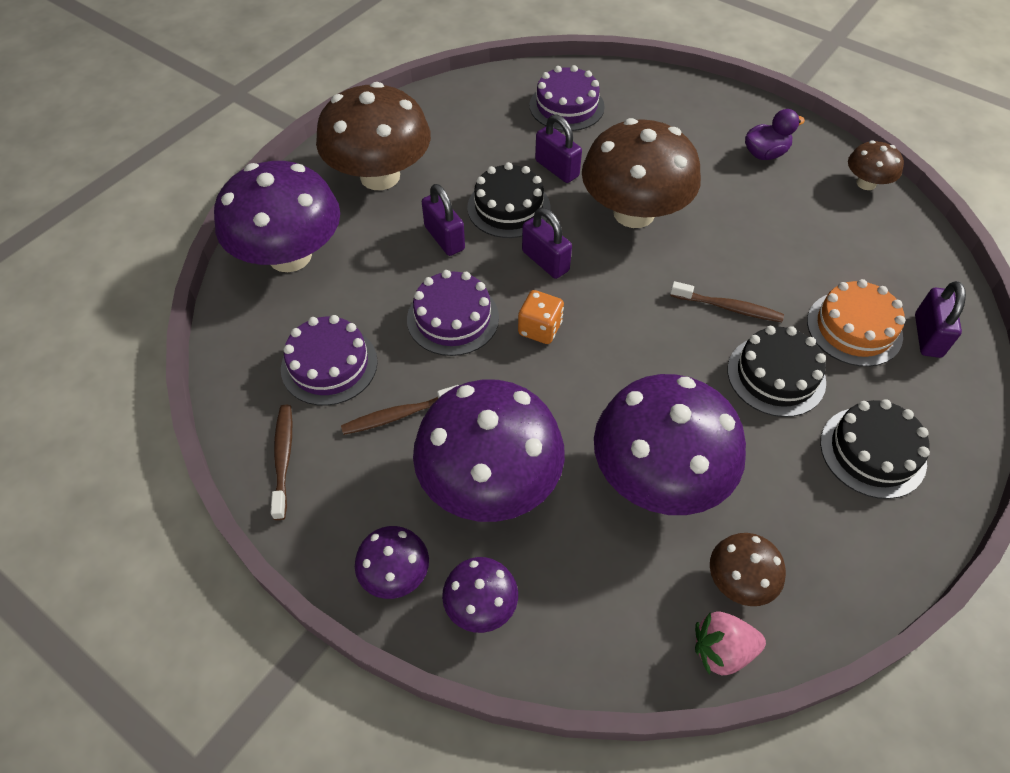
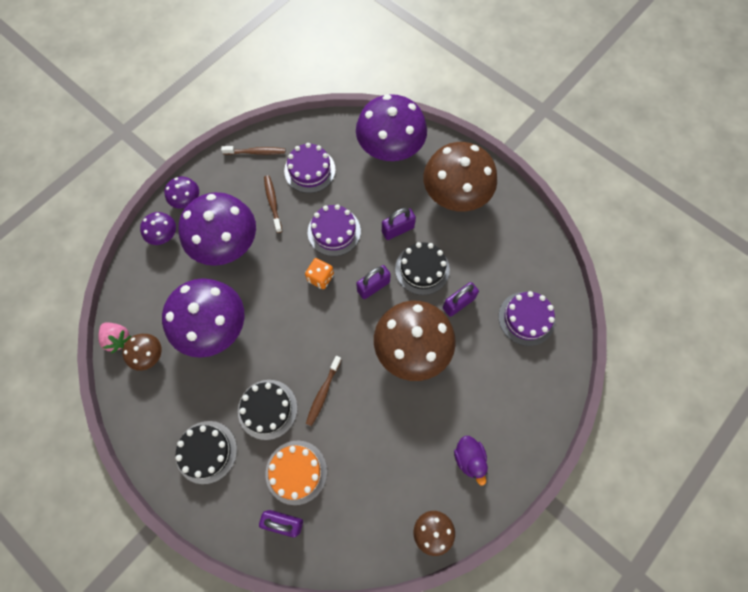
camera: 95 degrees right, 15 degrees up
pink strawberry [695,611,766,675] -> pink strawberry turned 135 degrees clockwise [98,322,131,354]

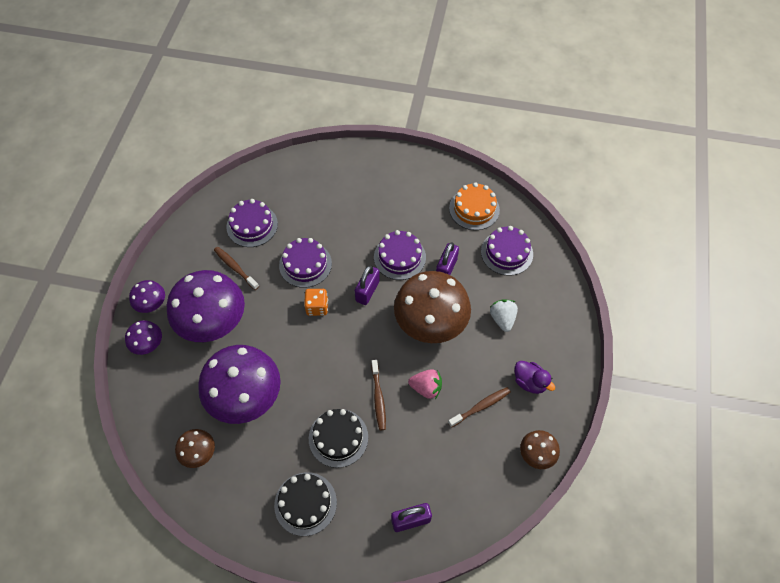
camera: 30 degrees left, 10 degrees down
pink strawberry [98,322,131,354] -> pink strawberry moved to [408,369,442,399]
brown toothbrush [221,146,285,155] -> brown toothbrush moved to [448,387,511,428]
orange cake [266,440,327,505] -> orange cake moved to [449,182,500,230]
purple mushroom [356,94,427,161] -> none
purple padlock [382,208,416,240] -> none
black cake [395,242,450,295] -> purple cake [374,230,426,280]
brown mushroom [423,142,497,212] -> none
none -> white strawberry [490,300,518,332]

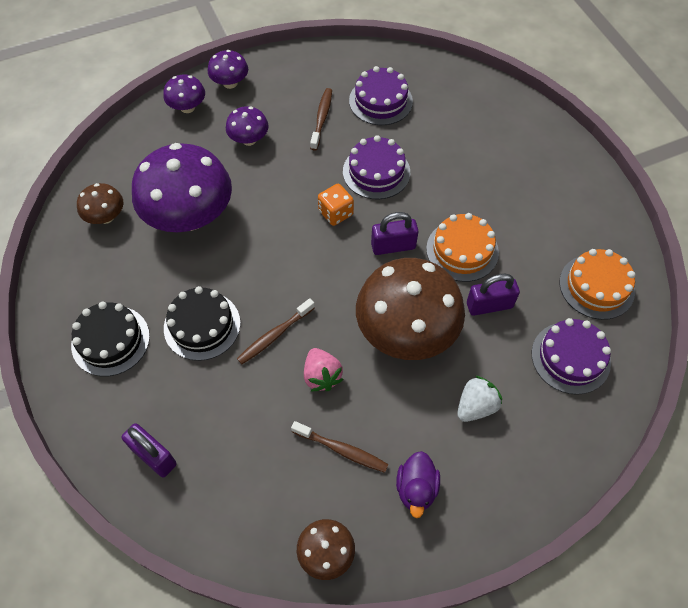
camera: 55 degrees right, 0 degrees up
purple mushroom [167,270,245,342] -> purple mushroom [226,106,269,146], size x0.47
purple cake [374,230,426,280] -> orange cake [426,213,499,282]

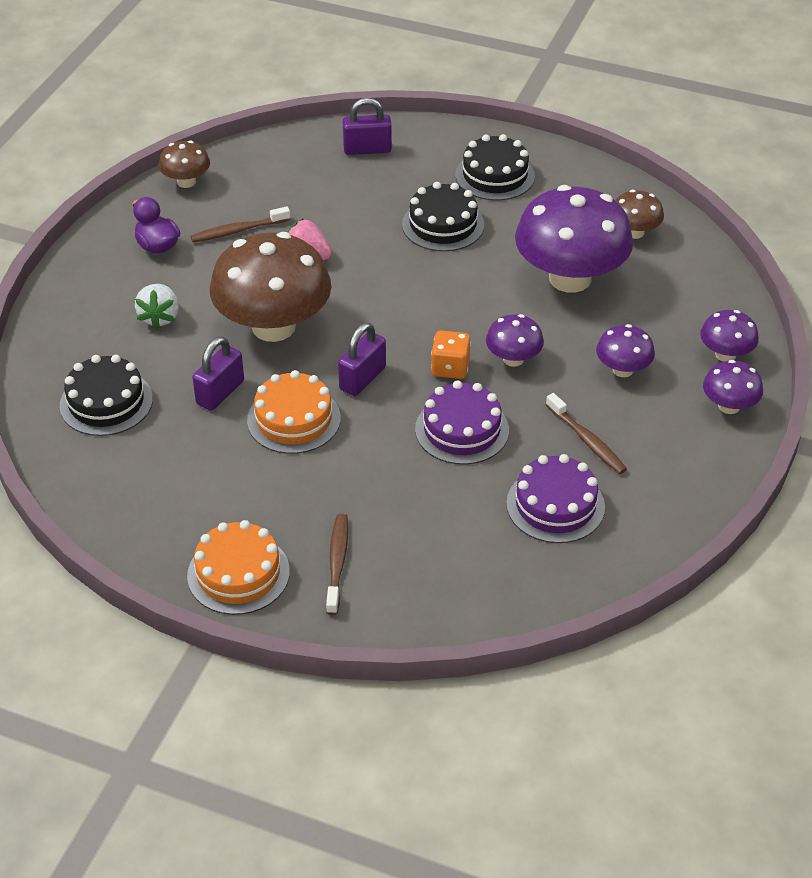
camera: 135 degrees right, 15 degrees down
brown toothbrush [237,298,315,364] -> brown toothbrush moved to [326,514,348,615]
purple cake [532,318,611,395] -> black cake [60,355,153,436]
orange cake [560,249,636,320] -> orange cake moved to [187,520,290,615]
none -> purple mushroom [486,314,544,367]

